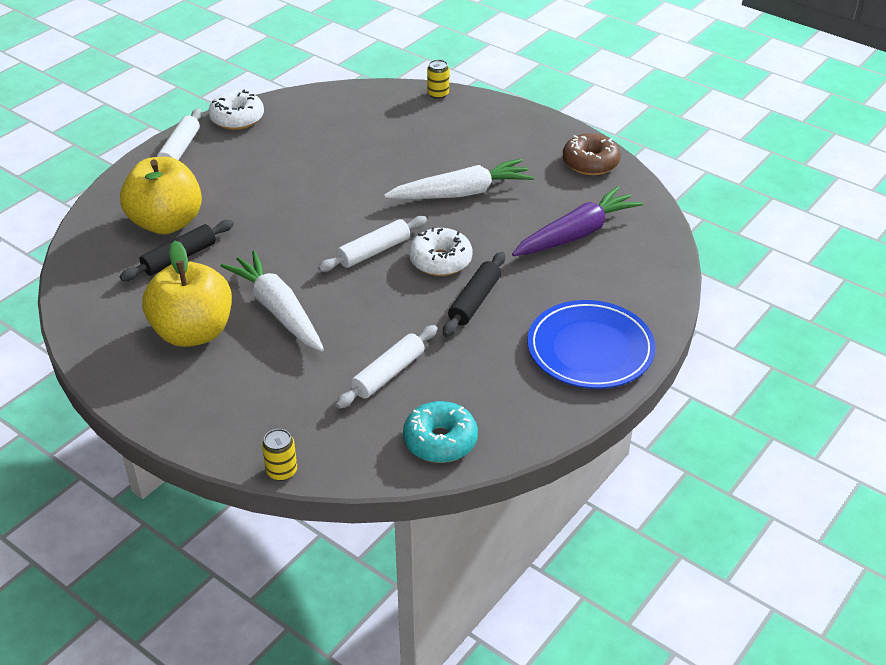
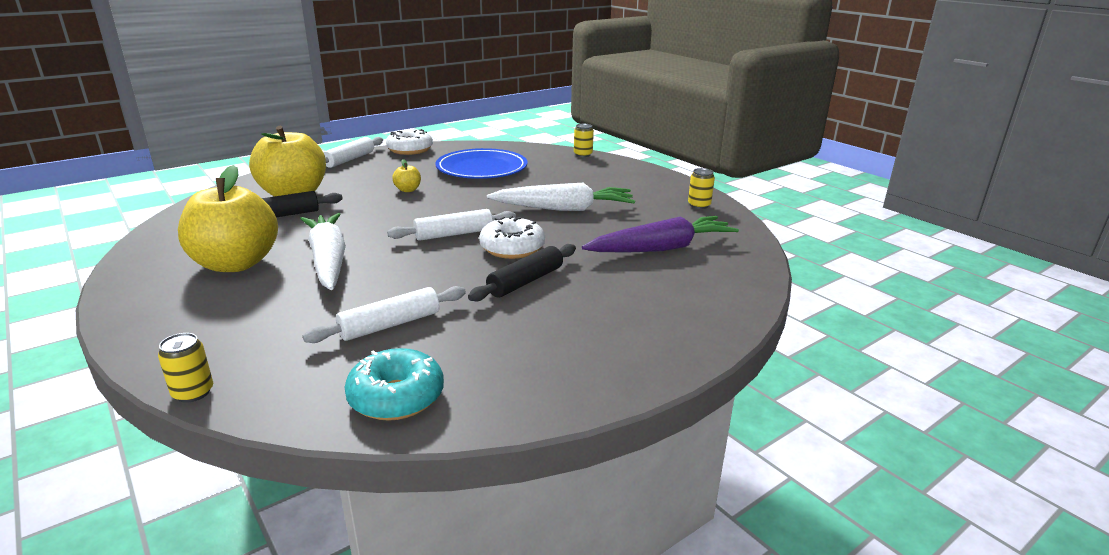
camera: 15 degrees right, 15 degrees down
blue plate [527,300,656,389] -> blue plate moved to [436,148,527,179]
brown donut [563,133,621,175] -> yellow can [688,168,715,209]
none -> yellow apple [392,159,421,192]

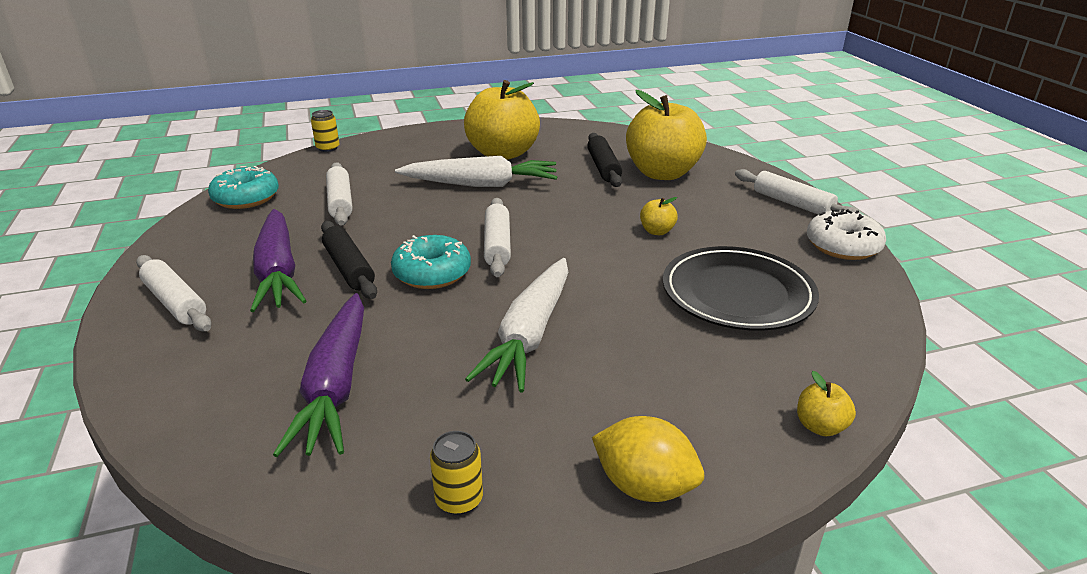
camera: 110 degrees right, 5 degrees up
blue plate [436,148,527,179] -> black plate [663,246,819,331]
white donut [479,216,545,259] -> turquoise donut [391,235,471,289]
yellow can [574,124,594,157] -> yellow apple [797,371,856,436]
none -> white rolling pin [136,255,212,332]
none -> purple carrot [250,209,306,312]
none -> yellow lemon [592,416,704,502]

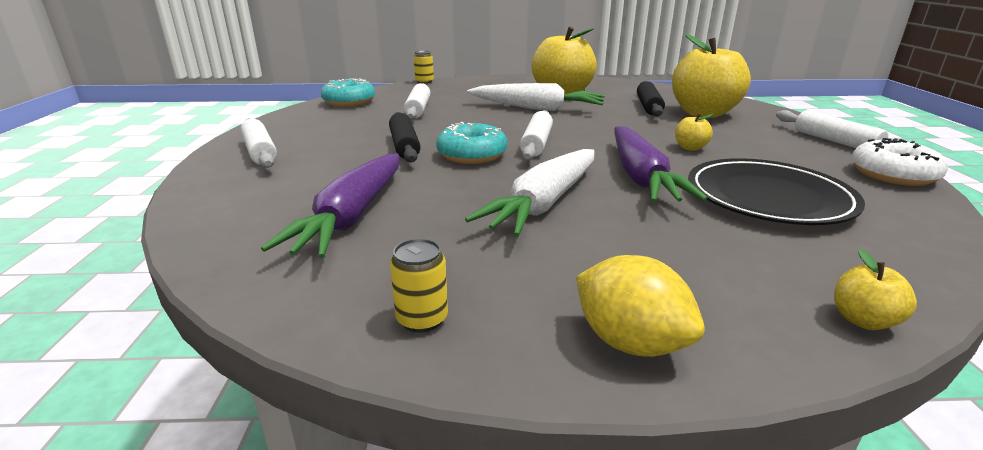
camera: 15 degrees right, 5 degrees down
purple carrot [250,209,306,312] -> purple carrot moved to [615,126,708,202]

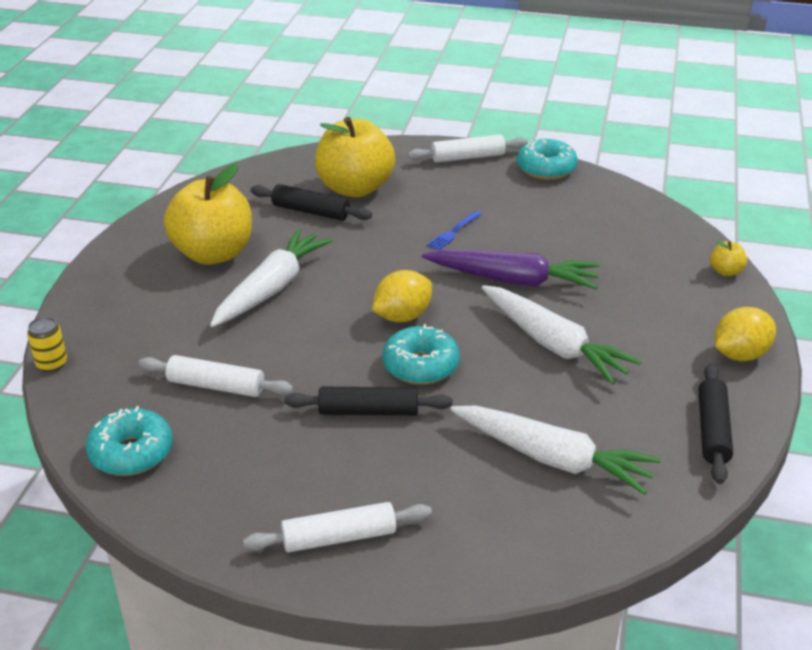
camera: 75 degrees left, 10 degrees up
purple carrot [261,153,399,258] -> white carrot [450,405,661,495]
yellow can [390,238,448,332] -> black rolling pin [699,363,733,484]
white rolling pin [520,110,553,160] -> yellow lemon [372,270,432,322]
yellow apple [675,113,714,151] -> blue fork [427,211,482,250]
black plate [688,158,865,225] -> none
white donut [851,138,948,186] -> turquoise donut [517,138,578,180]

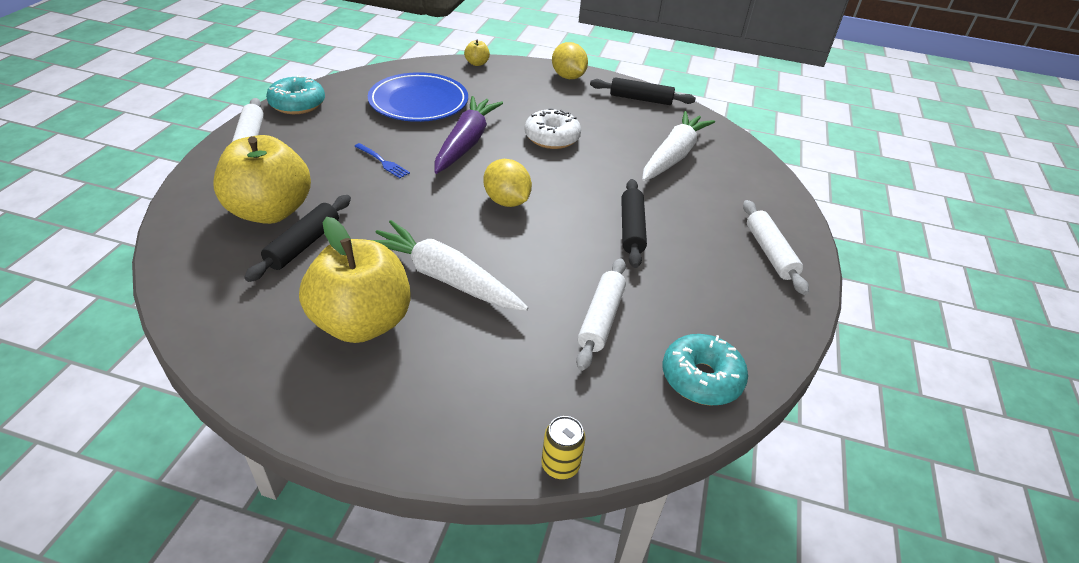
camera: 90 degrees left, 5 degrees up
turquoise donut [382,324,460,385] -> none
white carrot [482,285,642,384] -> white donut [524,108,581,149]
none -> blue plate [368,72,468,122]

